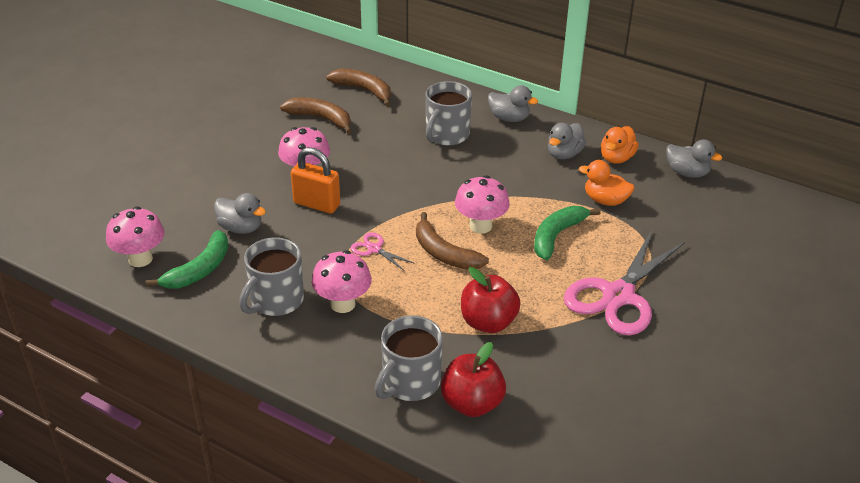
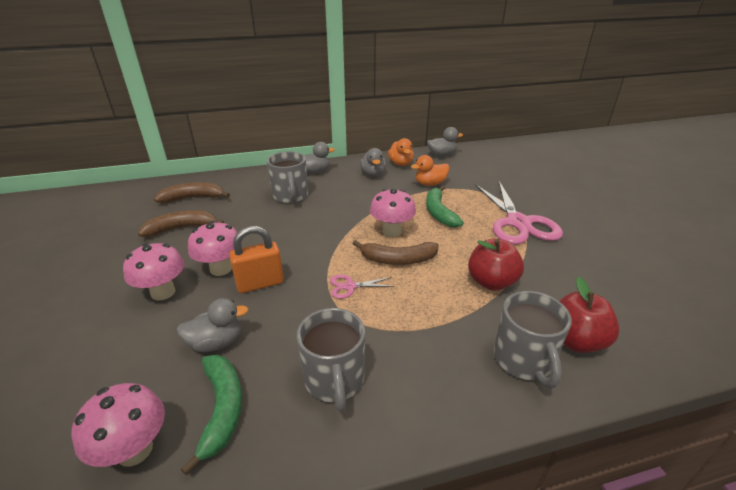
camera: 45 degrees left, 5 degrees down
pink mushroom [312,250,372,313] -> pink mushroom moved to [123,243,184,300]

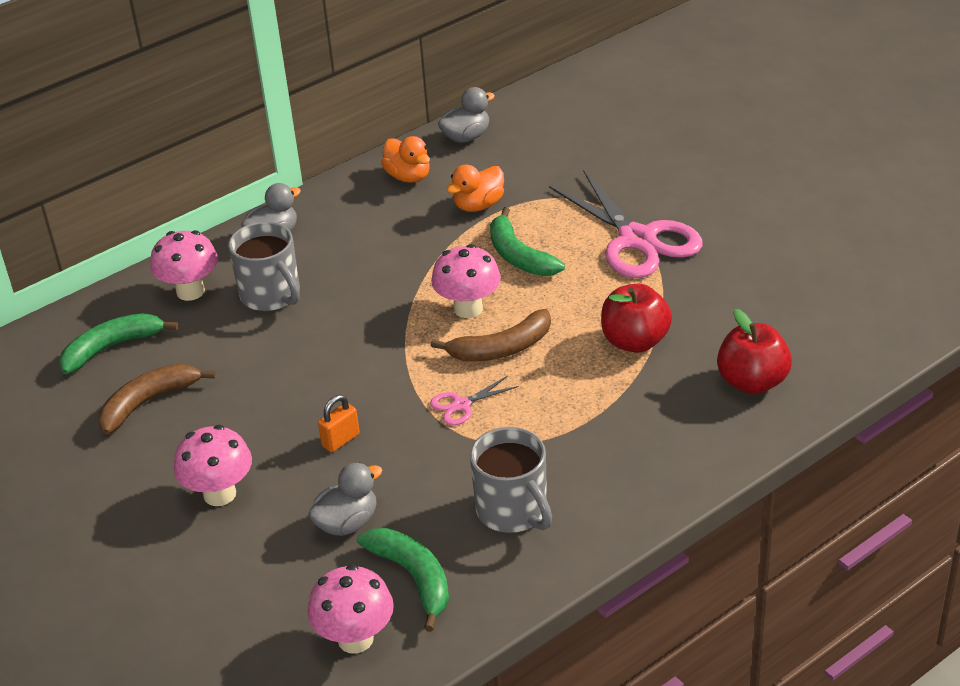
camera: 20 degrees left, 5 degrees up
brown banana [154,182,230,203] -> green banana [59,313,179,374]
pink mushroom [188,221,242,276] -> pink mushroom moved to [150,230,218,301]
orange padlock [229,226,284,293] -> orange padlock [318,395,360,452], size x0.61
grey duck [360,148,386,177] -> none
grey mug [494,291,572,388] -> none

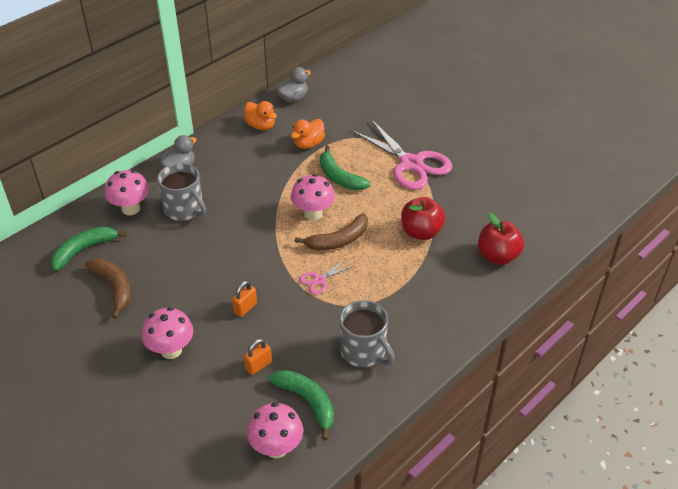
camera: 10 degrees left, 5 degrees up
brown banana [98,364,216,434] -> brown banana turned 105 degrees clockwise [85,258,131,319]
grey duck [308,462,382,536] -> orange padlock [244,339,272,375]

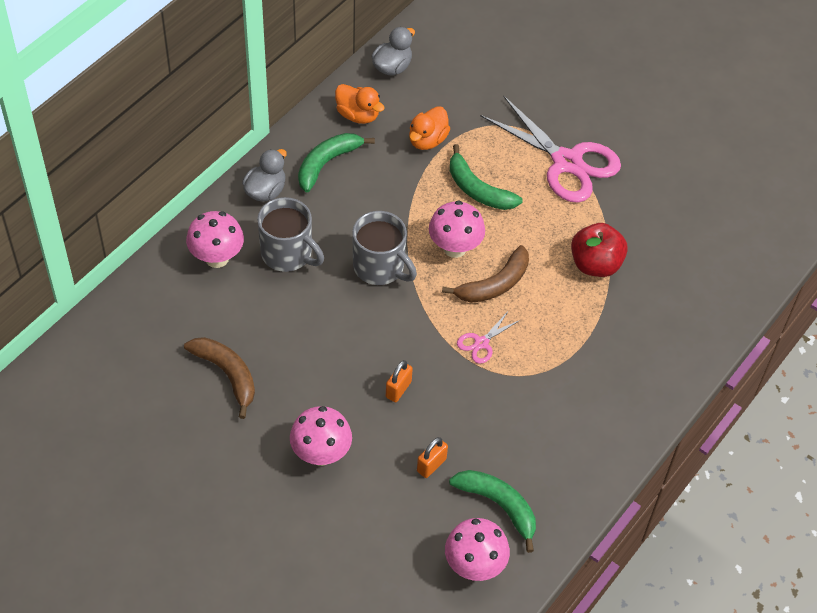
camera: 10 degrees left, 10 degrees up
green banana [51,227,127,271] -> green banana moved to [298,133,375,192]
grey mug [339,300,395,367] -> grey mug moved to [352,211,417,285]
red apple [478,213,524,265] -> none

